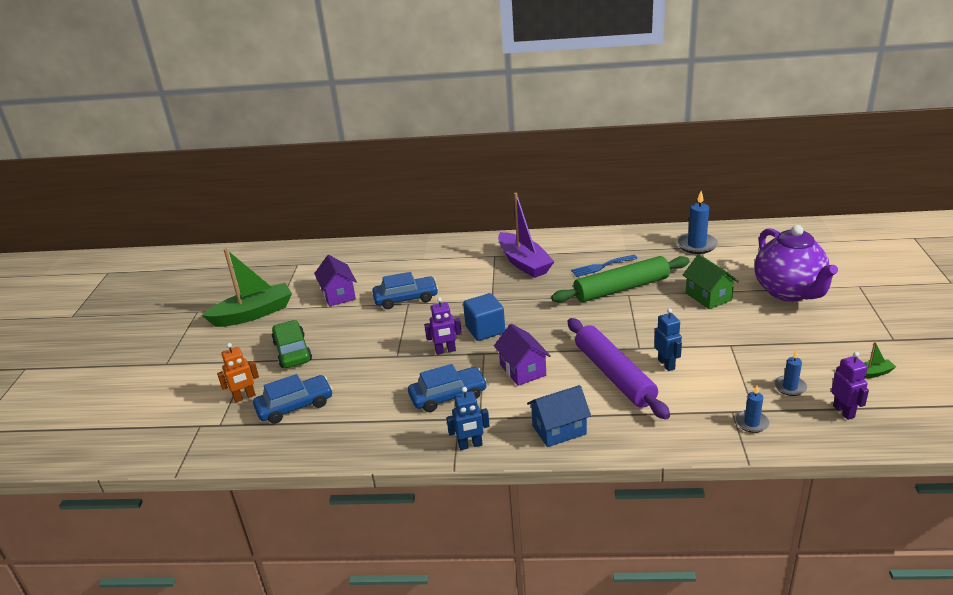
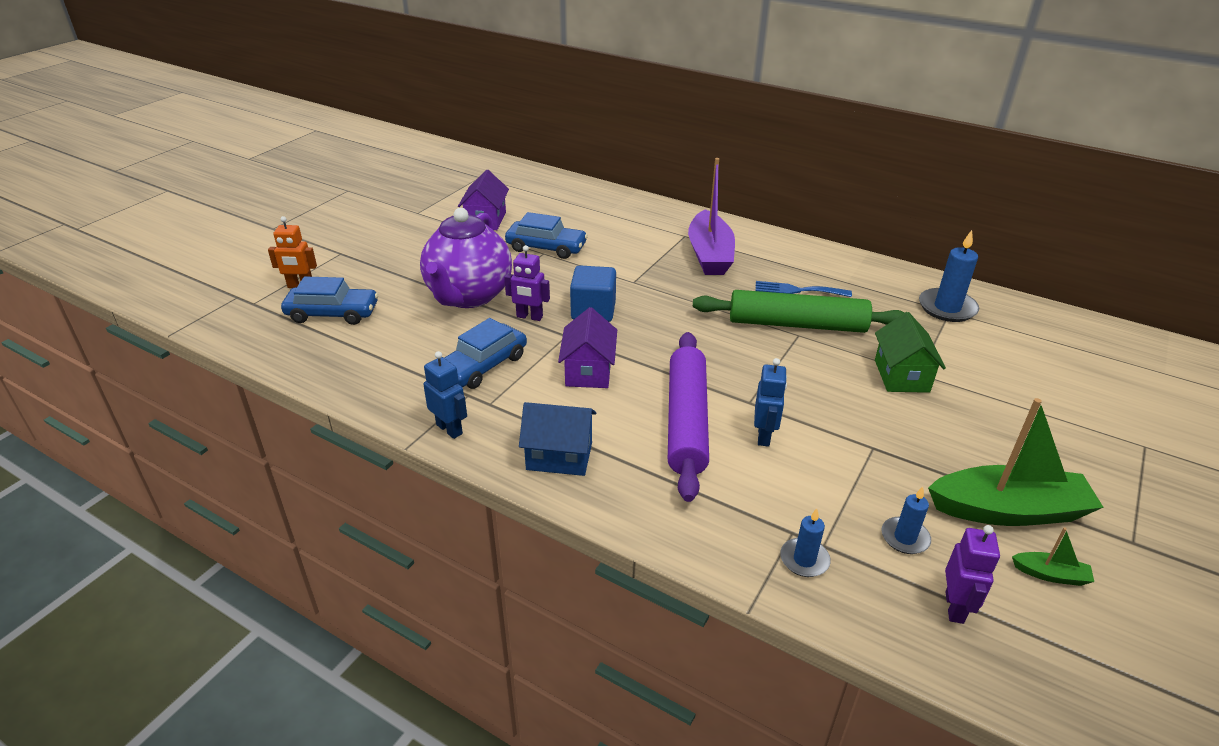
camera: 25 degrees right, 5 degrees up
green boat [202,249,292,327] -> green boat moved to [928,398,1104,526]
green car [272,320,312,368] -> none
blue car [408,364,487,412] -> blue car turned 120 degrees clockwise [445,318,527,389]
blue robot [446,387,490,450] -> blue robot turned 150 degrees counterclockwise [423,351,467,439]
purple teapot [755,225,838,301] -> purple teapot moved to [420,208,512,308]

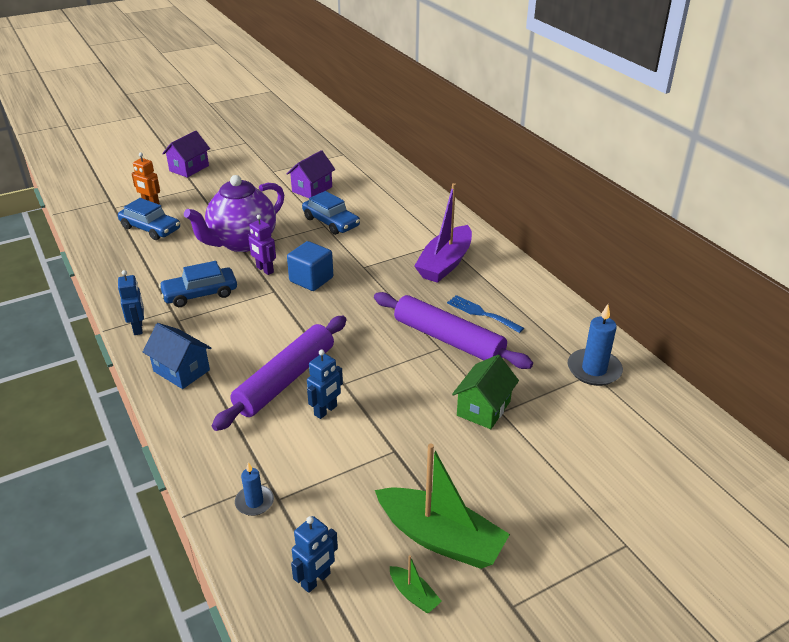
camera: 30 degrees right, 0 degrees up
purple house [558,307,617,388] -> purple house moved to [162,131,210,178]
green rolling pin [692,290,904,333] -> purple rolling pin [374,292,533,369]
blue candle [882,487,931,554] -> none
purple robot [945,525,1000,624] -> blue robot [291,516,338,593]

